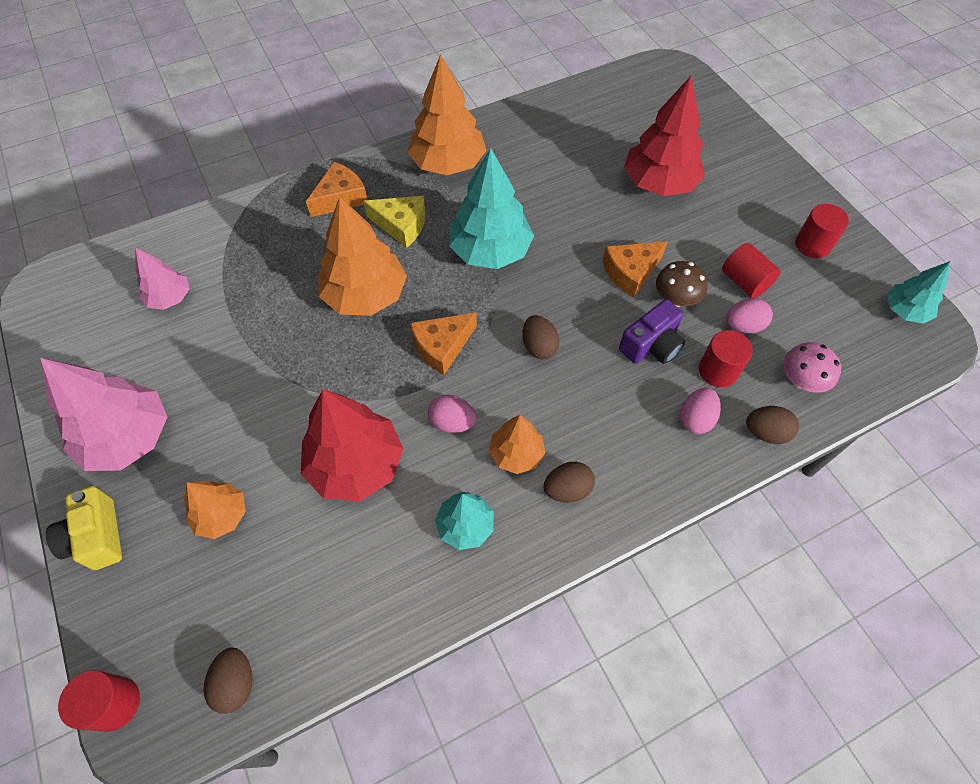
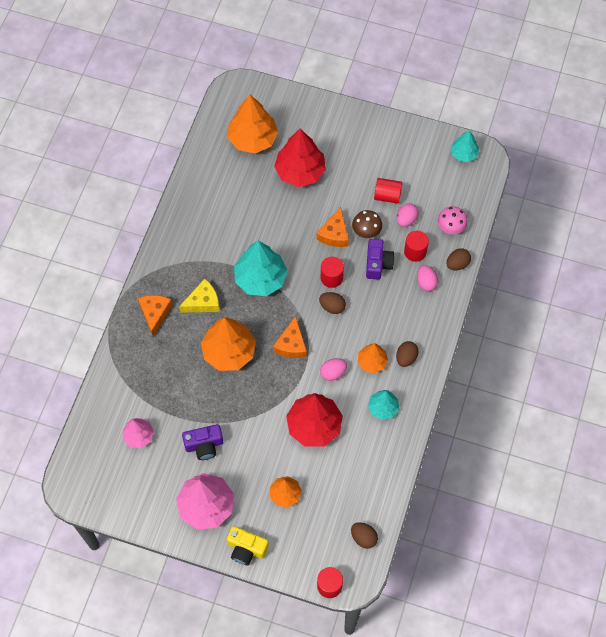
camera: 45 degrees left, 5 degrees up
orange tree [407,54,487,175] -> orange tree moved to [227,95,278,153]
red cylinder [795,204,849,258] -> red cylinder moved to [321,257,344,288]
none -> purple camera [182,424,223,460]

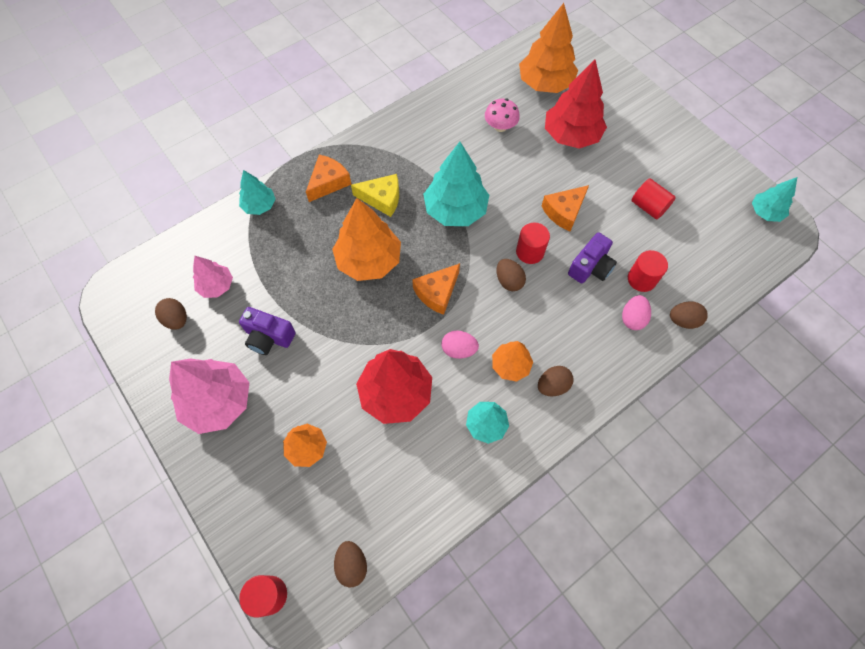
camera: 35 degrees right, 0 degrees up
yellow camera [227,526,269,565] -> none
brown mushroom [352,210,382,238] -> none
pink egg [397,203,419,227] -> none
pink mushroom [438,206,468,234] -> pink mushroom moved to [485,99,520,132]
none -> brown egg [155,298,187,330]
none -> turquoise tree [239,170,276,215]

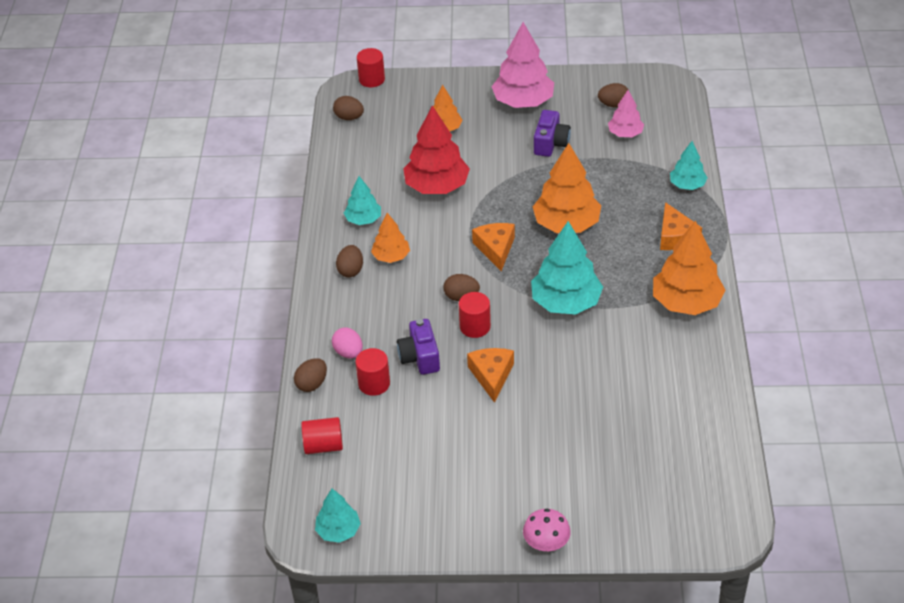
camera: 130 degrees right, 20 degrees down
purple camera [239,307,296,355] -> purple camera turned 135 degrees clockwise [534,110,571,157]
yellow cheese [351,174,399,217] -> none
pink egg [442,330,479,359] -> none
pink mushroom [485,99,520,132] -> pink mushroom moved to [523,509,571,551]
orange tree [519,3,578,93] -> orange tree moved to [653,220,726,315]
red tree [545,59,607,149] -> none
red cylinder [632,178,676,220] -> red cylinder moved to [301,417,343,454]

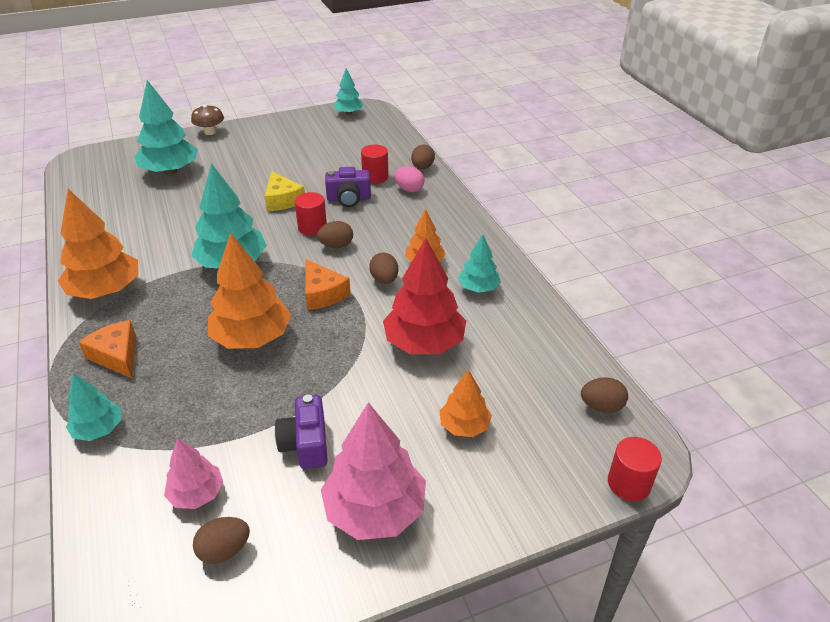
camera: 155 degrees right, 5 degrees down
red cylinder [301,417,343,454] -> none
brown egg [336,245,363,277] -> brown egg moved to [369,253,398,284]
purple camera [397,319,440,375] -> purple camera turned 120 degrees clockwise [325,167,371,207]
orange cheese [467,348,514,403] -> yellow cheese [265,171,305,211]
pink mushroom [523,509,571,551] -> brown mushroom [191,104,224,135]
none -> turquoise tree [134,80,198,175]

